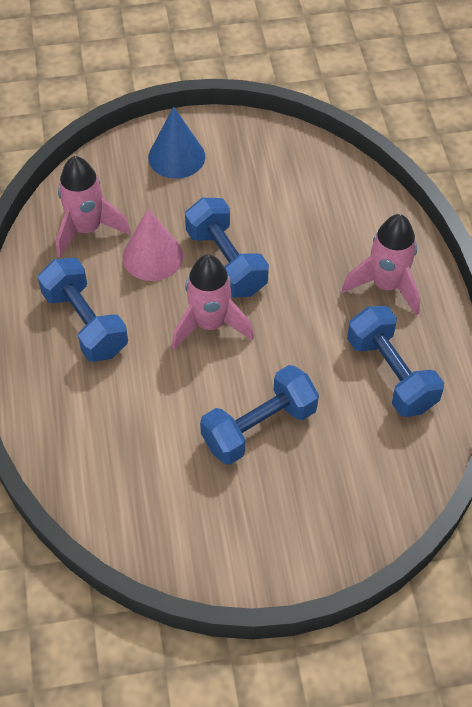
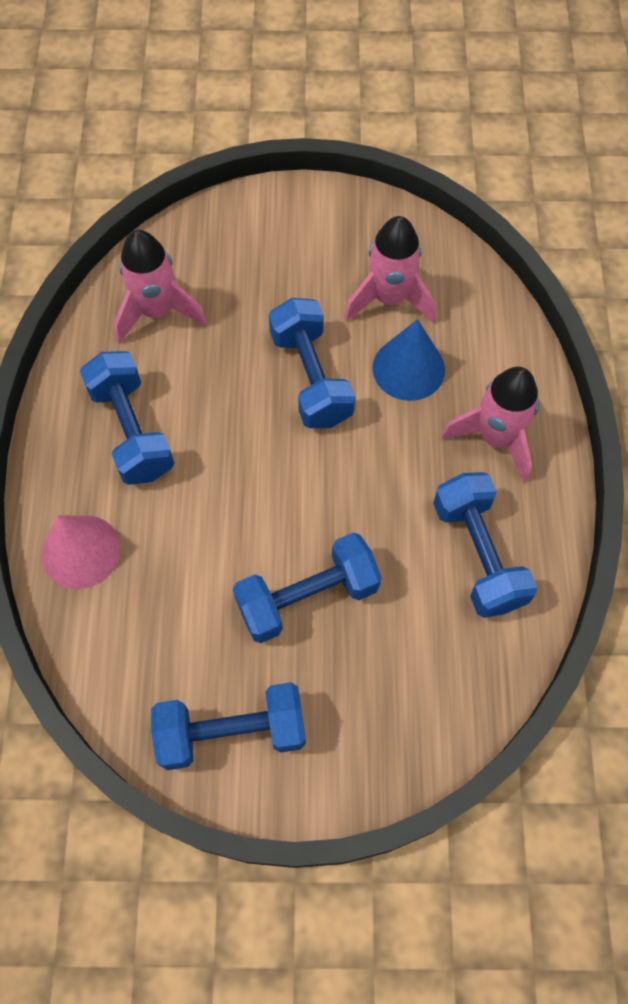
camera: 10 degrees right, 10 degrees up
pink cone [123,209,183,281] -> pink cone moved to [41,515,121,589]
blue cone [148,107,205,179] -> blue cone moved to [372,319,445,401]
pink rocket [172,254,254,350] -> pink rocket moved to [344,216,436,324]
none -> blue dumbbell [151,682,306,770]

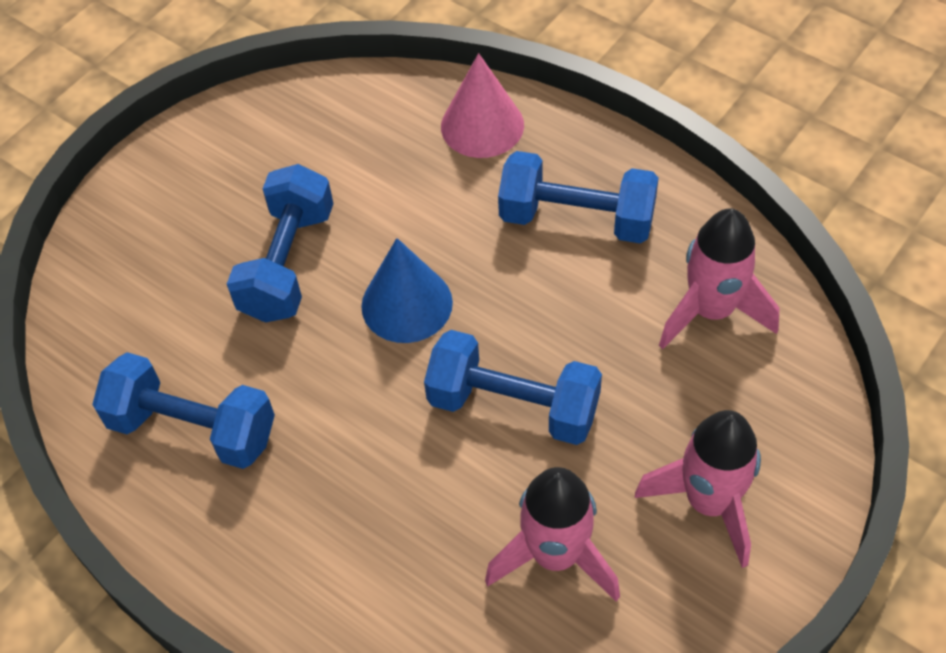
camera: 130 degrees right, 10 degrees down
blue dumbbell [151,682,306,770] -> none
blue cone [372,319,445,401] -> blue cone moved to [361,238,453,343]
pink rocket [441,367,539,483] -> pink rocket moved to [635,410,761,568]

